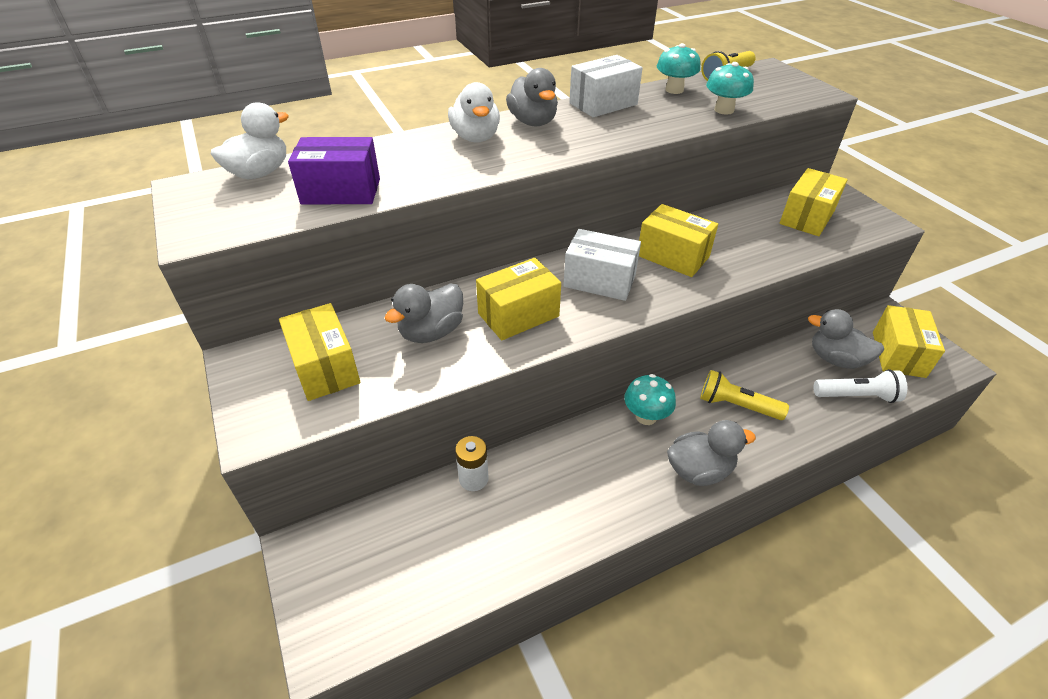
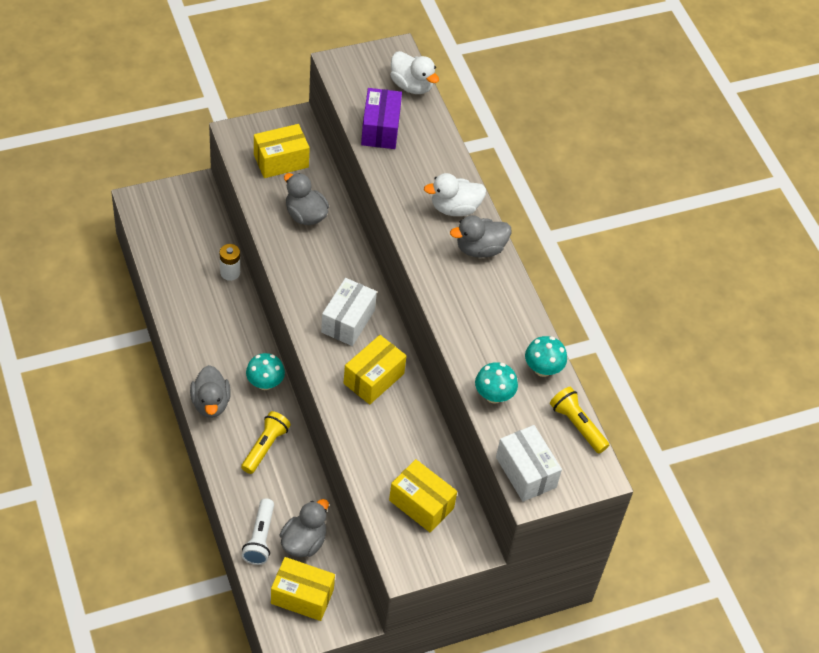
camera: 90 degrees right, 10 degrees up
yellow box [476,258,561,340] -> none
white box [569,55,643,117] -> white box moved to [496,425,562,502]

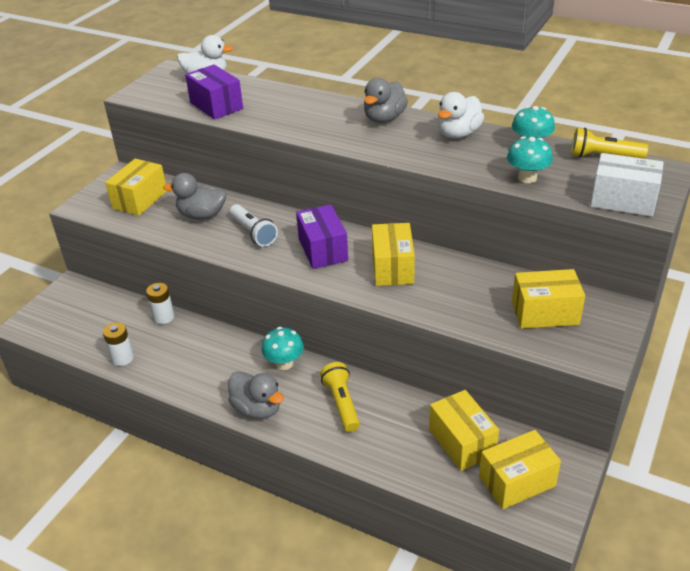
camera: 35 degrees left, 15 degrees down
white flashlight [242,498,274,565] -> white flashlight moved to [230,204,278,247]
grey duck [280,499,329,557] -> yellow box [429,390,499,471]
white box [321,278,377,346] -> purple box [296,204,348,269]
white duck [424,173,486,216] -> white duck moved to [438,92,484,138]
none -> white battery [103,322,134,366]

